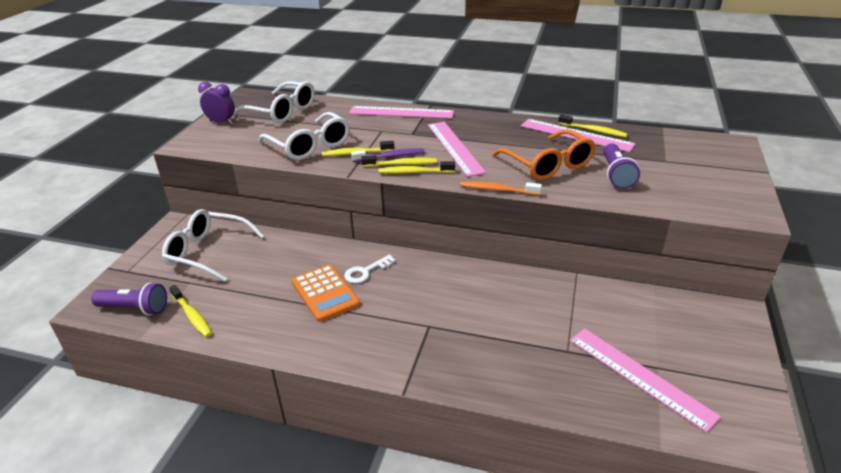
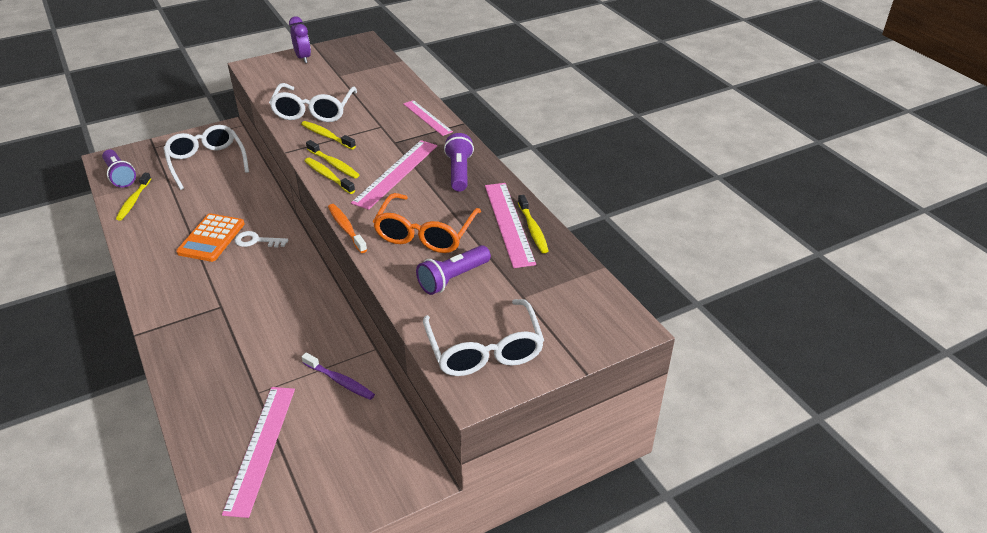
camera: 45 degrees right, 5 degrees up
white glasses [233,81,315,123] -> white glasses moved to [423,299,544,376]
pink ruler [349,106,454,119] -> pink ruler [403,100,453,136], size x0.65
purple toothbrush [351,148,425,162] -> purple toothbrush moved to [302,353,375,400]
none -> purple flashlight [444,133,474,192]

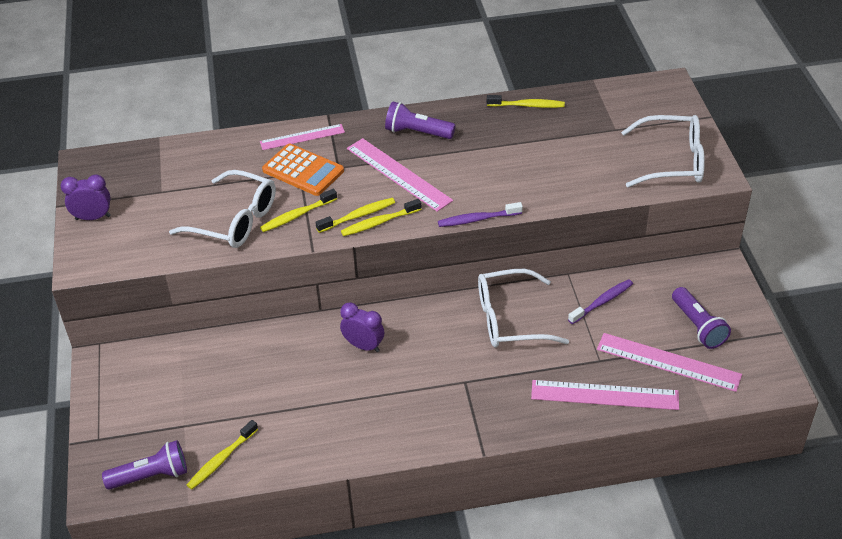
camera: 70 degrees left, 5 degrees up
yellow toothbrush [116,173,151,221] -> yellow toothbrush turned 105 degrees clockwise [187,420,258,489]
white glasses [163,125,249,190] -> white glasses moved to [478,269,569,348]
orange calculator [176,213,245,262] -> orange calculator moved to [262,144,344,196]
white key [234,231,288,247] -> purple clock [340,302,384,352]
orange toothbrush [328,204,367,253] -> purple toothbrush [438,202,523,227]
orange glasses [373,193,481,253] -> none
purple flashlight [416,245,491,295] -> purple flashlight moved to [672,287,731,349]
pink ruler [485,183,536,268] -> pink ruler moved to [531,380,679,410]

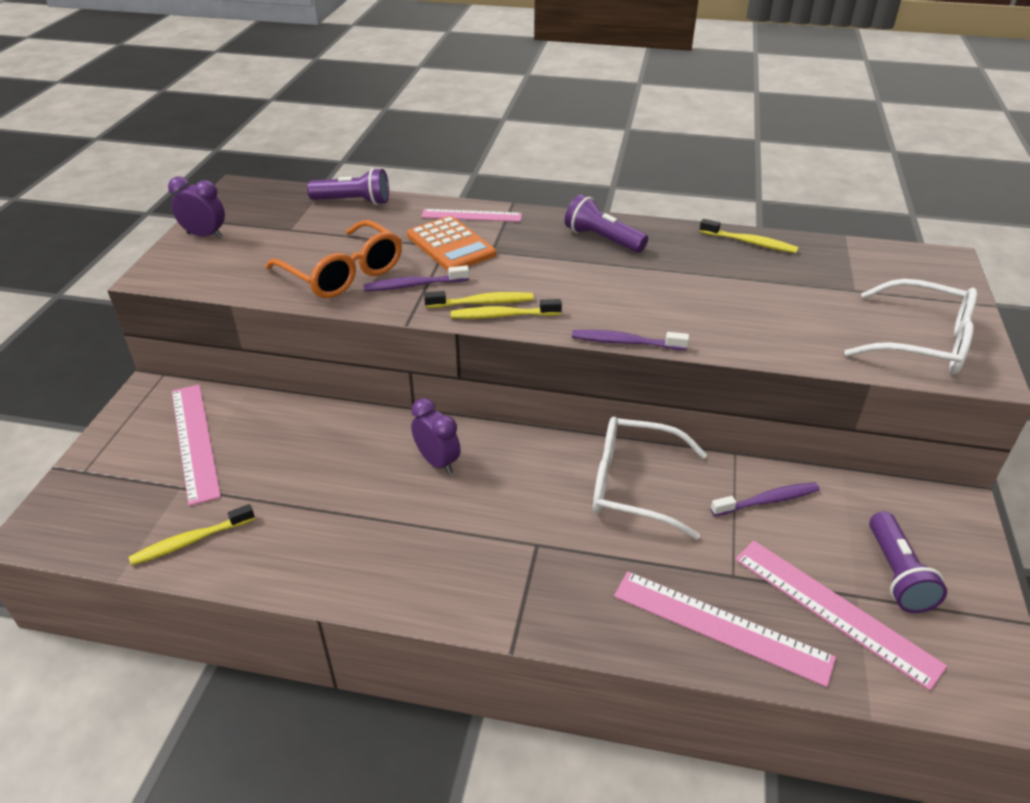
camera: 20 degrees right, 5 degrees down
purple flashlight [102,440,187,490] -> purple flashlight moved to [307,168,389,205]
white glasses [169,170,276,248] -> orange glasses [266,220,402,298]
yellow toothbrush [260,189,337,232] -> purple toothbrush [363,265,469,291]
pink ruler [347,138,453,212] -> pink ruler moved to [172,385,221,506]

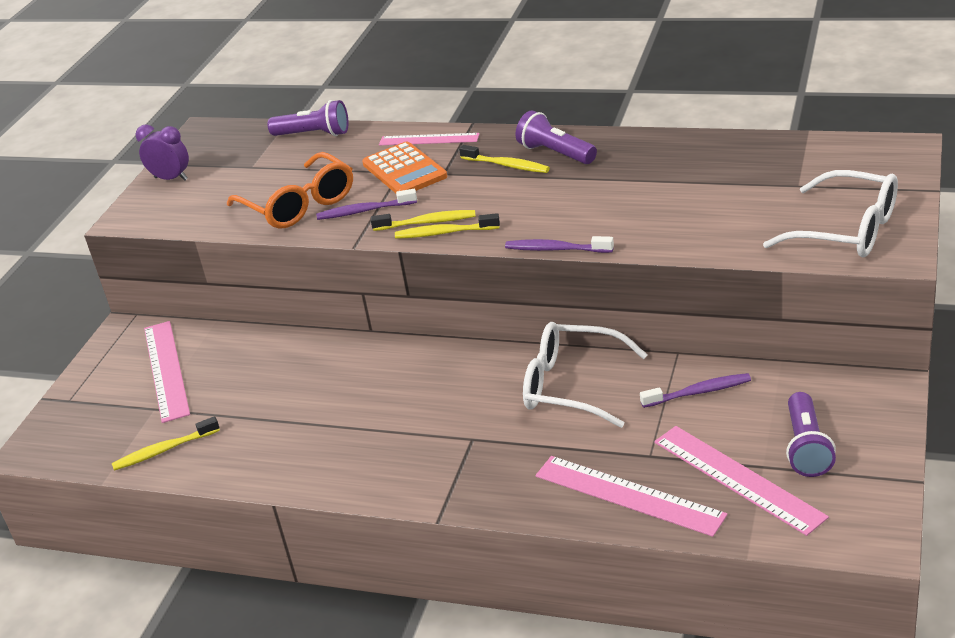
camera: 10 degrees right, 5 degrees down
purple clock [411,398,461,474] -> none
yellow toothbrush [700,219,799,253] -> yellow toothbrush moved to [459,145,550,173]

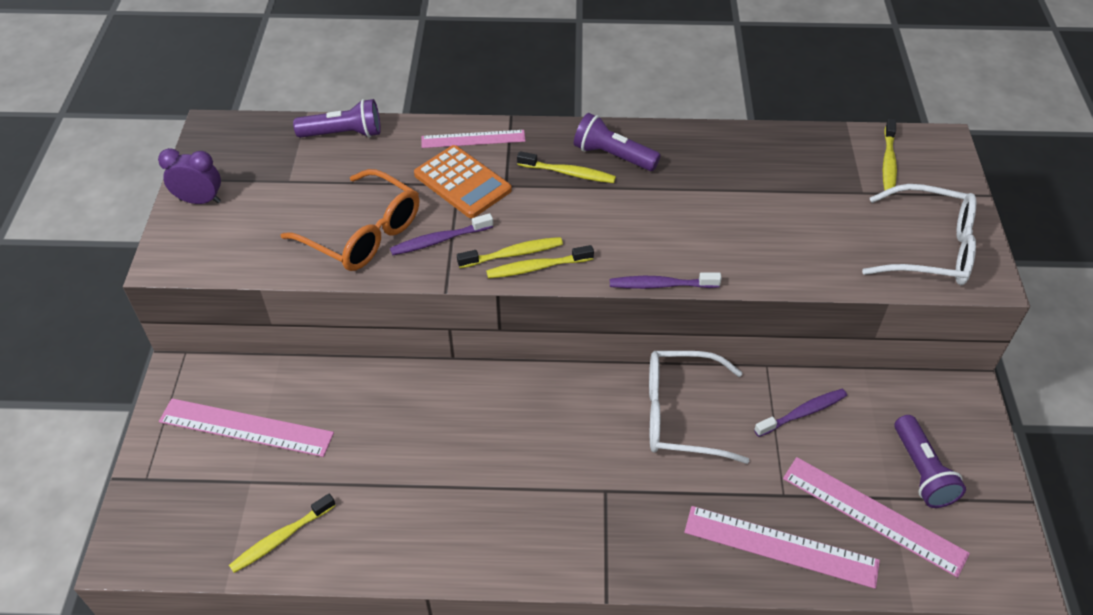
camera: 20 degrees left, 15 degrees up
pink ruler [144,321,190,423] -> pink ruler turned 45 degrees counterclockwise [159,398,334,457]
none -> yellow toothbrush [883,119,897,191]

